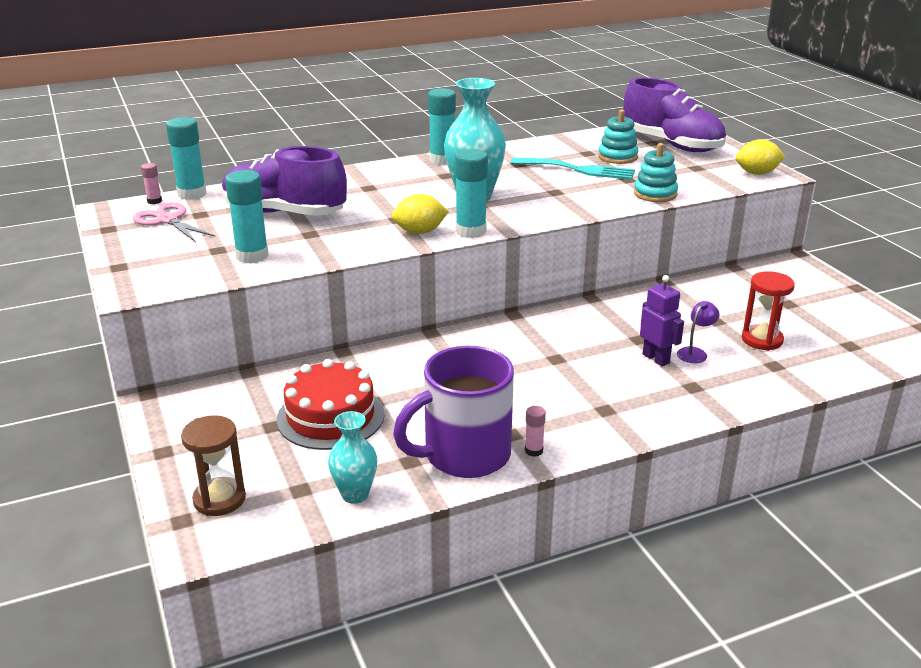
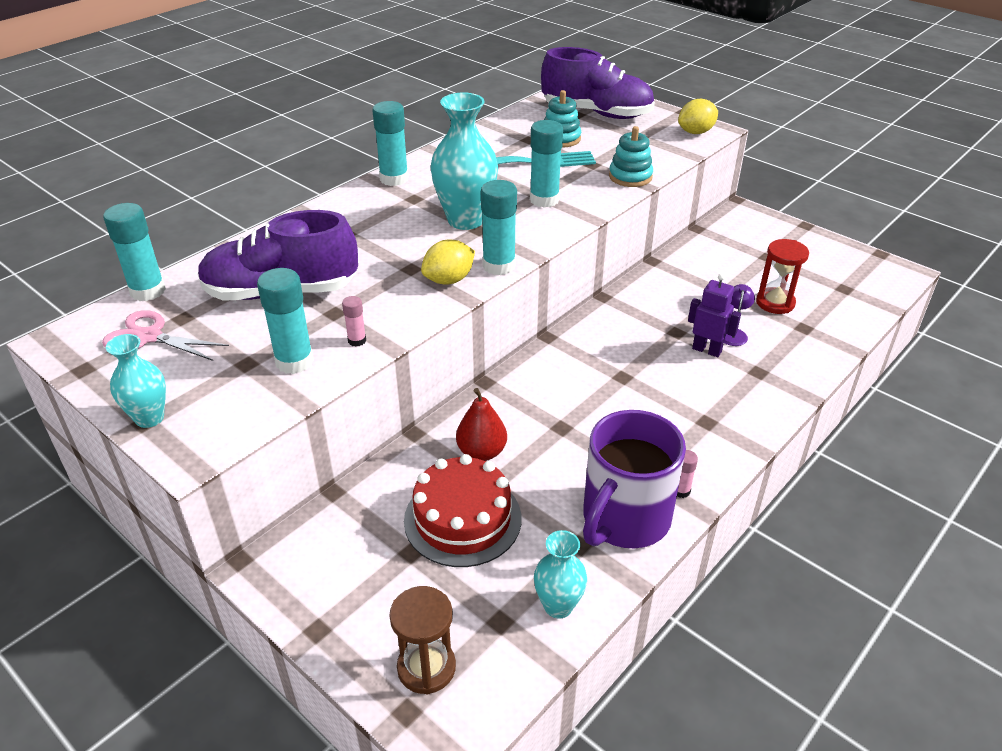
camera: 25 degrees left, 10 degrees up
pink glue stick [141,163,162,204] -> pink glue stick moved to [342,296,366,347]
none -> turquoise vase [106,334,166,428]
none -> red pear [456,388,507,461]
none -> turquoise glue stick [530,120,563,208]

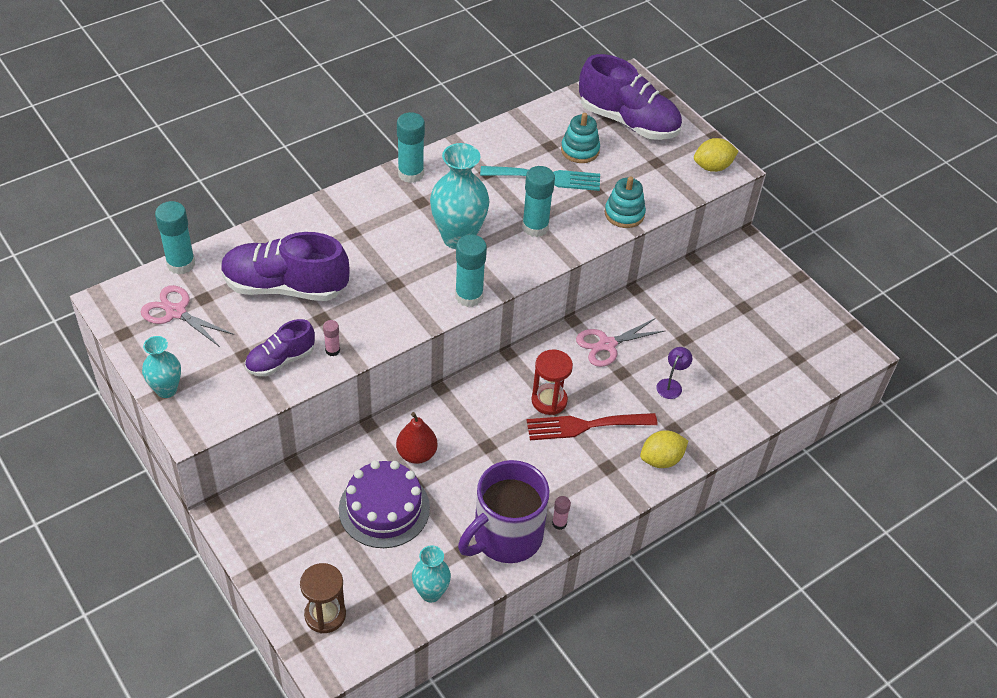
camera: 10 degrees right, 10 degrees up
turquoise glue stick [257,268,314,374] -> purple shoe [245,319,315,376]
red cake [404,454,521,567] -> purple cake [339,460,430,548]
yellow lemon [421,240,475,285] -> yellow lemon moved to [640,430,688,468]
purple robot [688,273,741,357] -> none
red hourglass [756,239,809,314] -> red hourglass moved to [531,349,573,415]
none -> red fork [527,413,658,440]
none -> pink scissors [576,318,666,367]

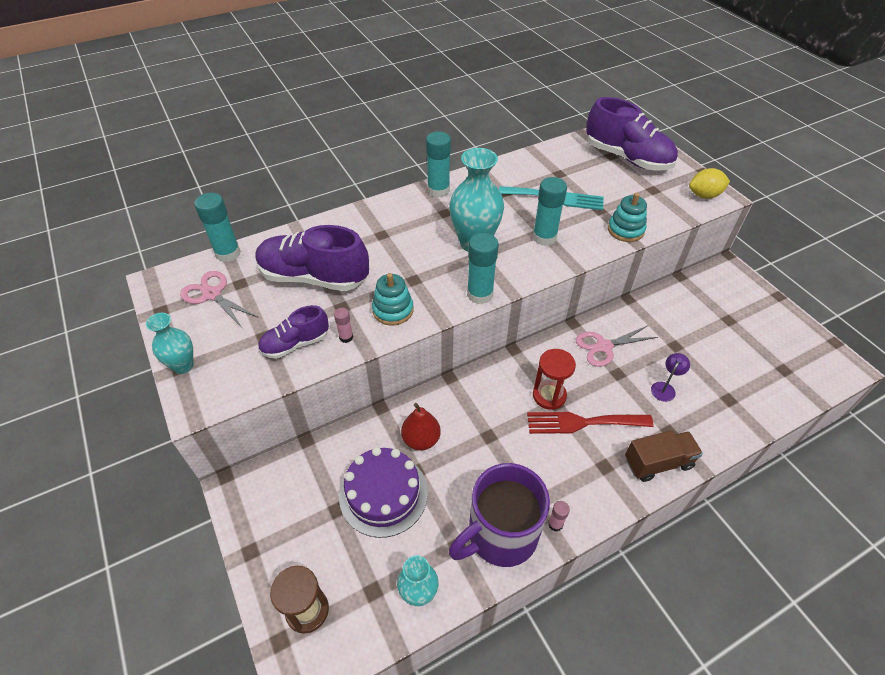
camera: 10 degrees right, 0 degrees up
turquoise stacking toy [561,113,600,163] -> turquoise stacking toy moved to [372,273,414,326]
yellow lemon [640,430,688,468] -> brown truck [625,430,703,482]

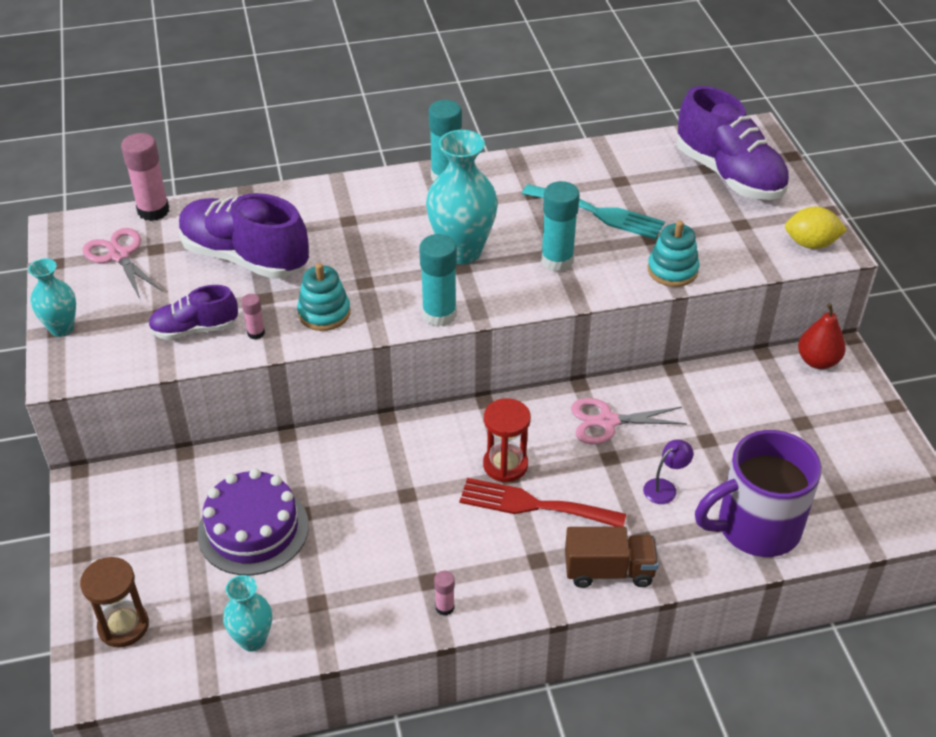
camera: 15 degrees right, 5 degrees down
turquoise glue stick [194,193,241,262] -> pink glue stick [121,133,169,221]
red pear [401,403,441,450] -> red pear moved to [798,303,846,369]
purple mug [449,463,550,567] -> purple mug moved to [695,430,822,557]

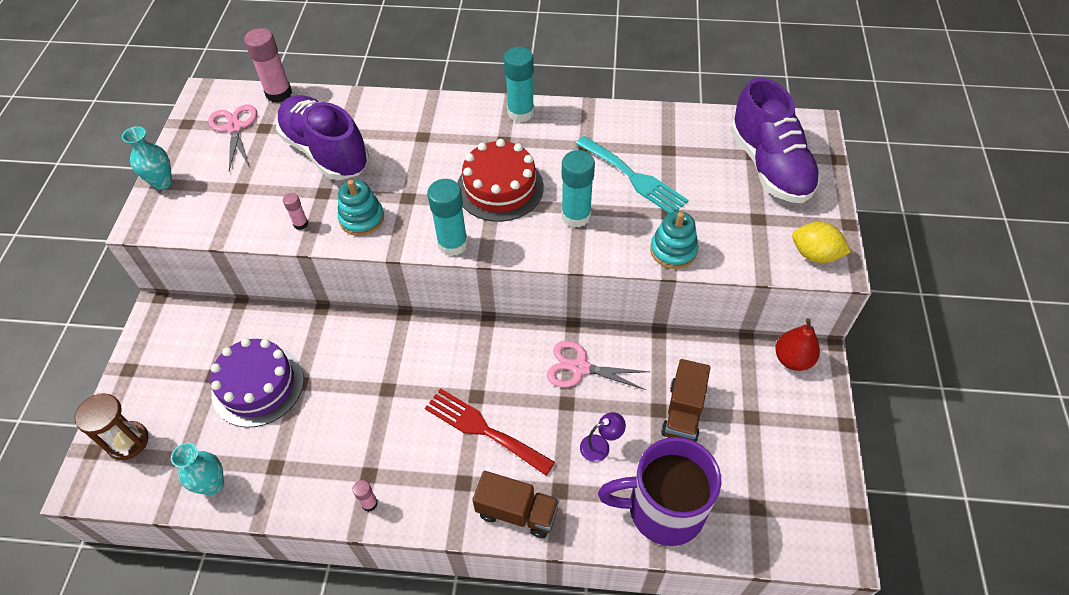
camera: 20 degrees right, 10 degrees up
purple shoe [148,285,238,340] -> none
turquoise vase [426,130,498,264] -> red cake [457,139,544,222]
red hourglass [483,398,531,482] -> none
none -> brown truck [661,359,711,442]

